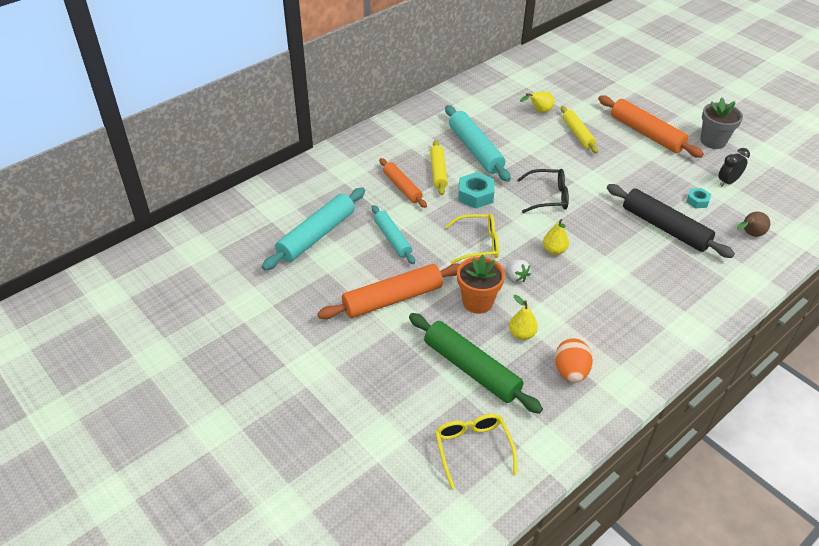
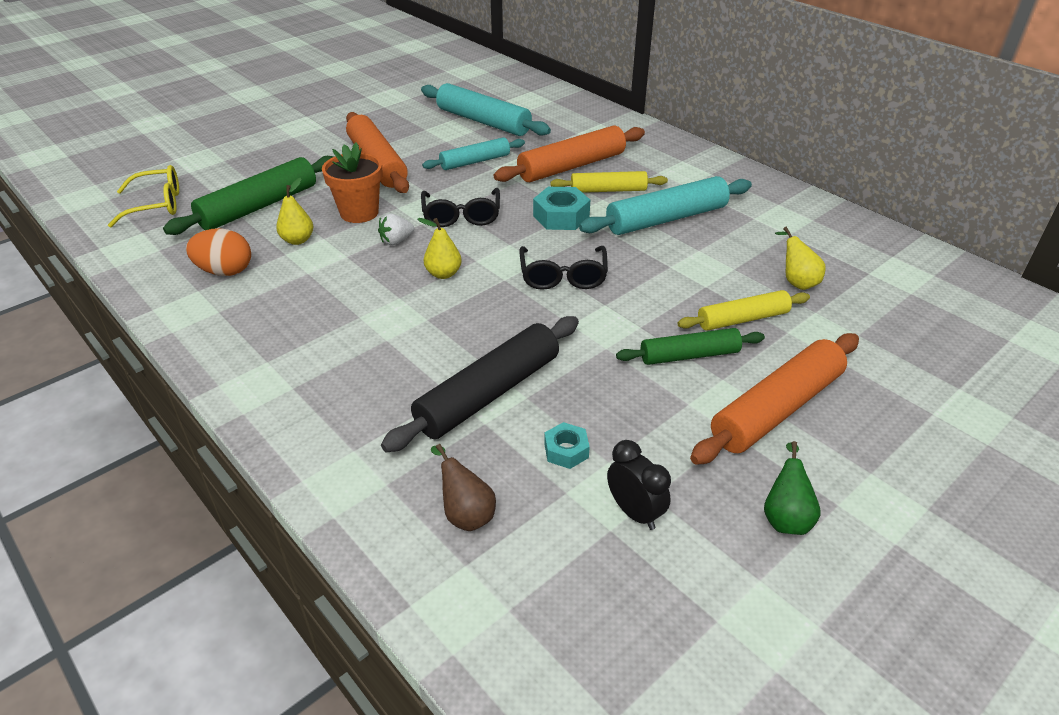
camera: 90 degrees right, 5 degrees down
orange rolling pin [379,158,427,208] -> orange rolling pin [493,126,645,182], size x1.60
yellow glasses [445,214,499,264] -> black glasses [421,188,500,227]
grey flower pot [701,97,743,149] -> green pear [764,441,820,535]
none -> green rolling pin [616,328,765,365]

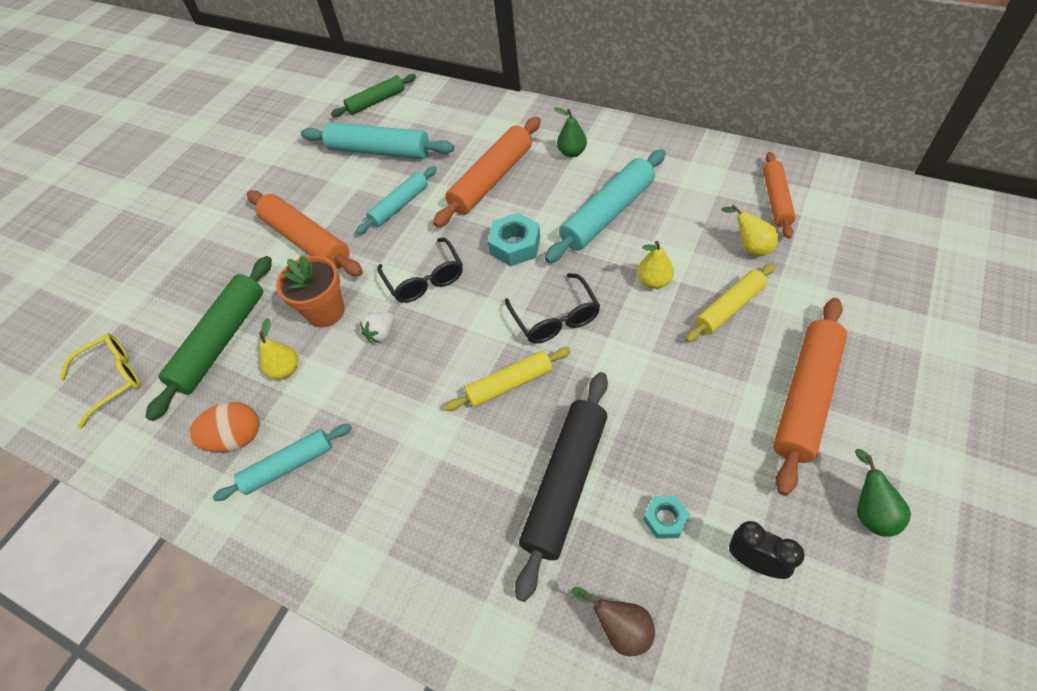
camera: 15 degrees left, 15 degrees up
yellow pear [418,218,462,279] -> yellow pear moved to [637,241,674,289]
yellow rolling pin [550,171,668,193] -> yellow rolling pin moved to [444,347,571,411]
green rolling pin [616,328,765,365] -> green rolling pin moved to [331,74,416,117]
none -> turquoise rolling pin [213,424,352,501]
none -> green pear [554,107,587,158]
none -> orange rolling pin [763,152,796,239]

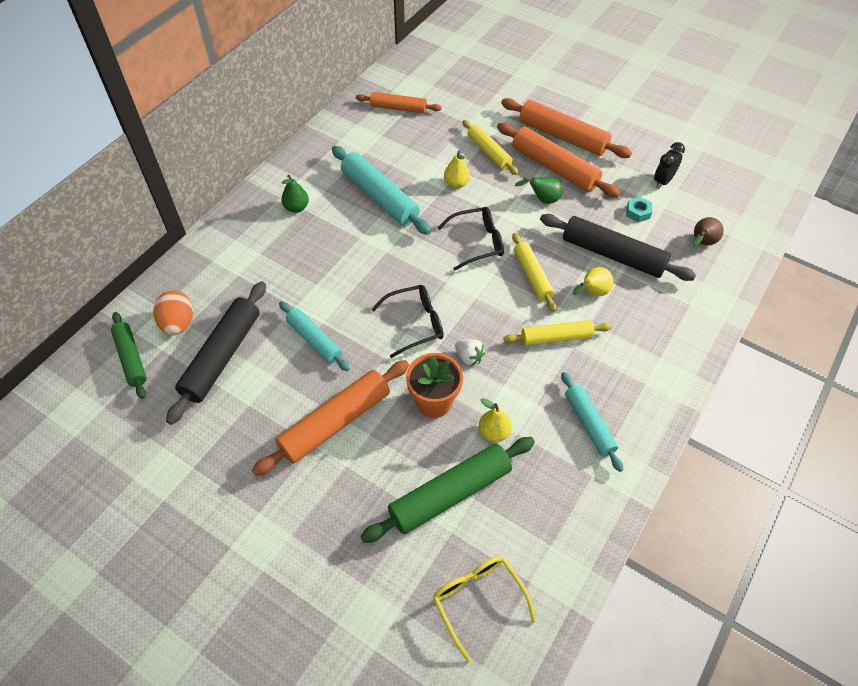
camera: 90 degrees left, 0 degrees up
green rolling pin [146,256,272,421] -> green rolling pin turned 60 degrees counterclockwise [361,437,535,543]
orange egg [189,402,259,453] -> orange egg moved to [153,291,193,335]
turquoise rolling pin [301,122,454,159] -> black rolling pin [166,281,266,425]
orange rolling pin [433,117,541,228] -> orange rolling pin moved to [497,123,620,198]
turquoise nut [487,213,540,266] -> none
yellow pear [721,204,778,256] -> yellow pear moved to [573,267,613,296]
green pear [855,449,911,537] -> green pear moved to [515,177,562,204]
none -> yellow rolling pin [503,320,612,346]

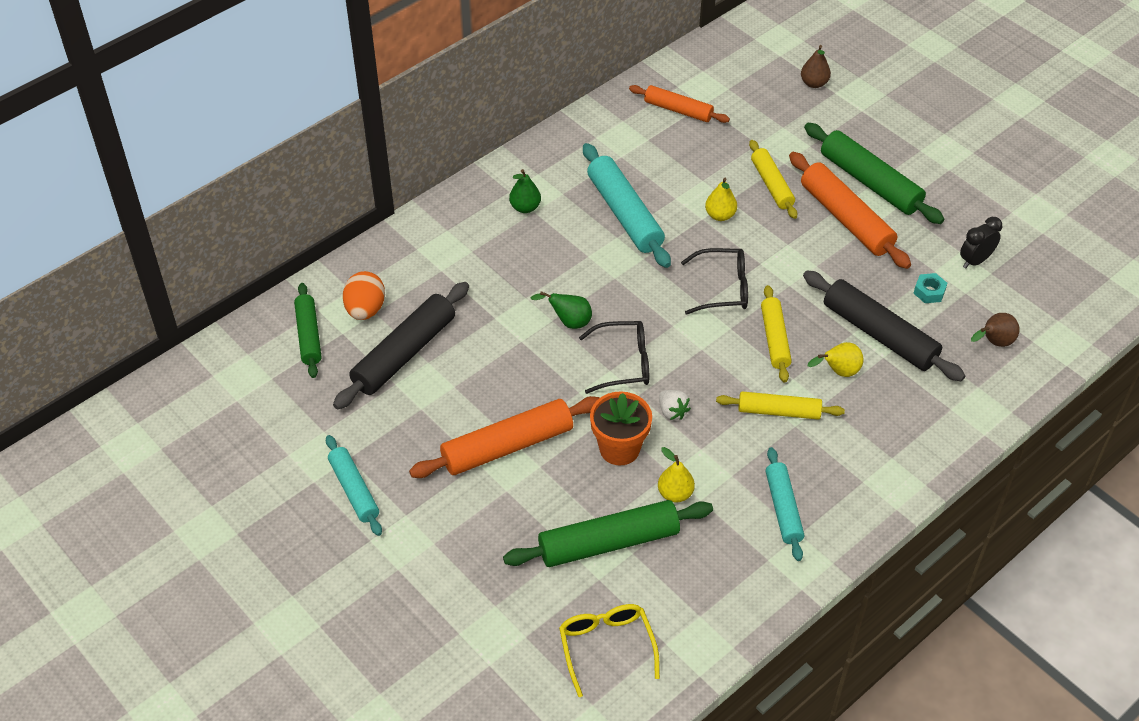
camera: 15 degrees right, 5 degrees down
turquoise rolling pin [279,301,350,371] -> turquoise rolling pin moved to [326,435,382,536]
orange rolling pin [501,98,632,158] -> green rolling pin [804,123,944,224]
green pear [515,177,562,204] -> green pear moved to [531,291,592,329]
none -> brown pear [801,45,831,88]

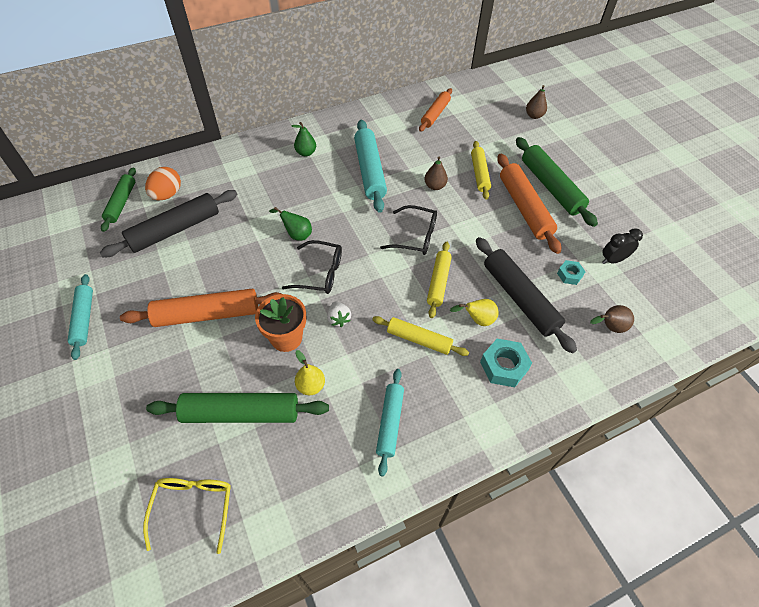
camera: 15 degrees right, 5 degrees up
orange rolling pin [629,85,730,123] -> orange rolling pin turned 75 degrees clockwise [419,88,452,132]
yellow pear [705,178,737,221] -> brown pear [424,156,448,190]
none -> turquoise nut [480,339,532,387]

